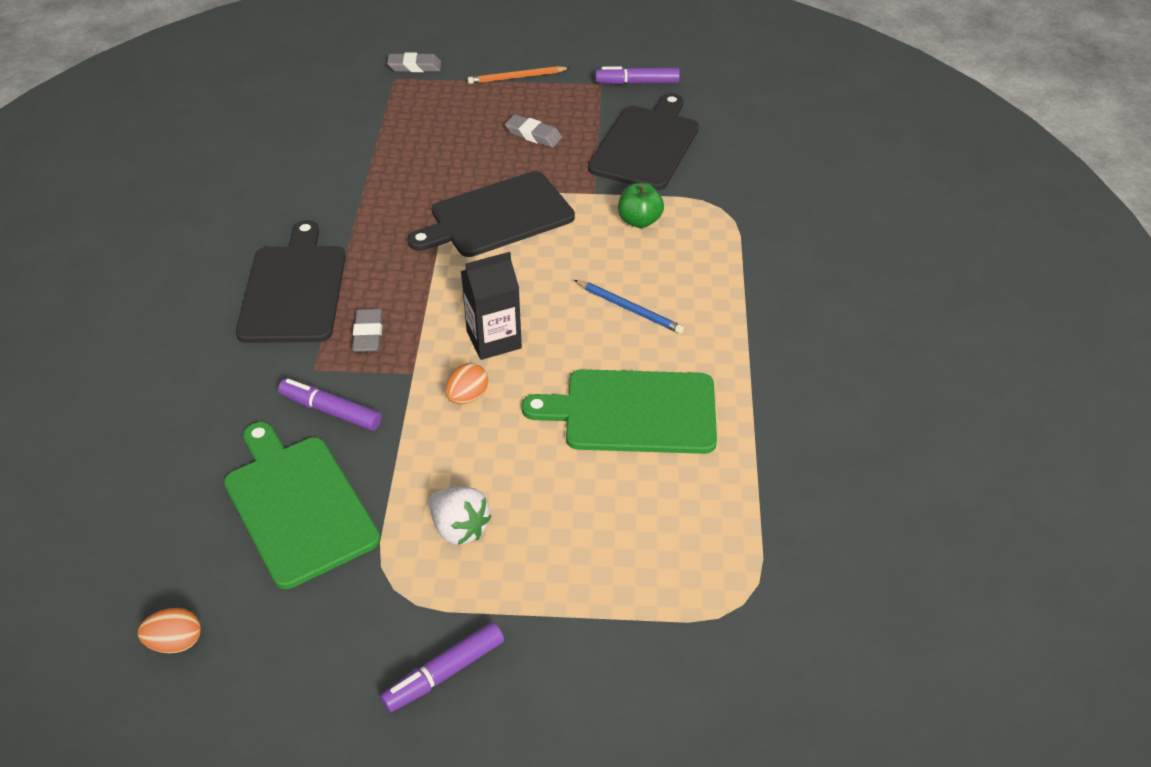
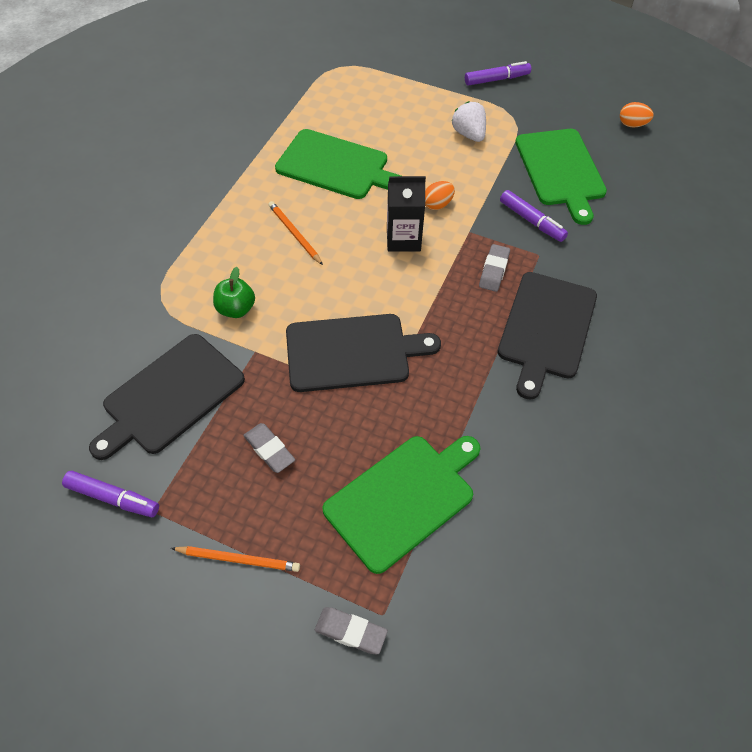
camera: 160 degrees left, 10 degrees up
blue pencil [574,280,684,334] -> orange pencil [268,201,323,265]
none -> green cutting board [322,436,481,574]

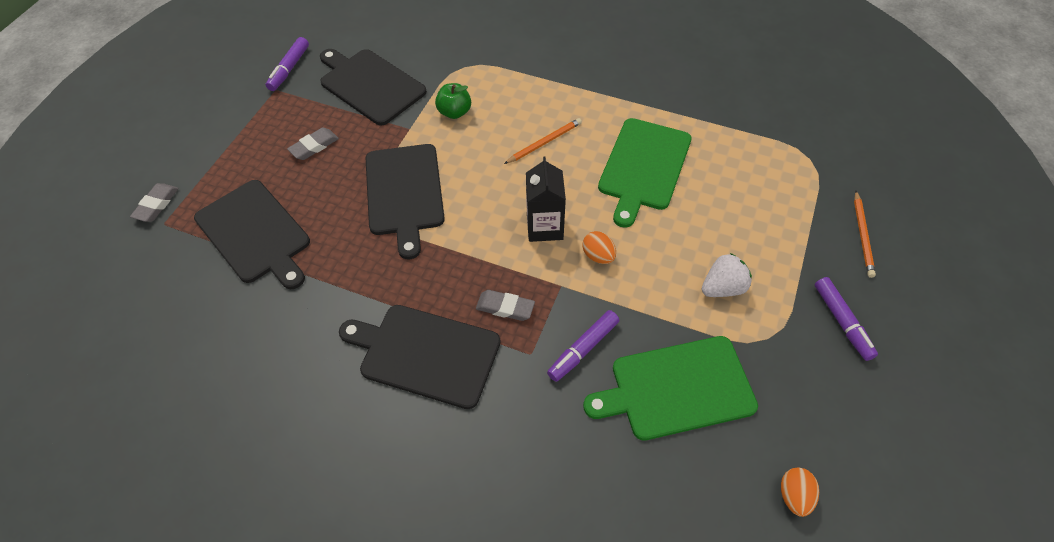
camera: 90 degrees right, 0 degrees up
orange pencil [171,546,300,572] -> orange pencil moved to [854,191,876,278]
green cutting board [322,436,481,574] -> black cutting board [194,180,310,289]

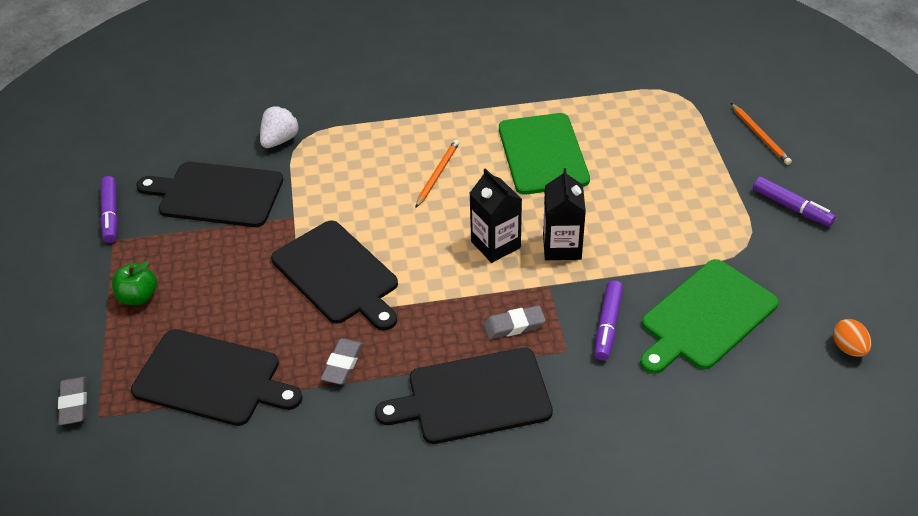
camera: 30 degrees left, 10 degrees down
grey eraser [287,128,339,160] -> grey eraser moved to [321,338,363,385]
green apple [435,83,471,119] -> green apple moved to [112,261,157,305]
orange egg [582,231,616,264] -> black carton [543,168,586,260]
white strawberry [702,253,752,297] -> white strawberry moved to [260,106,300,148]

